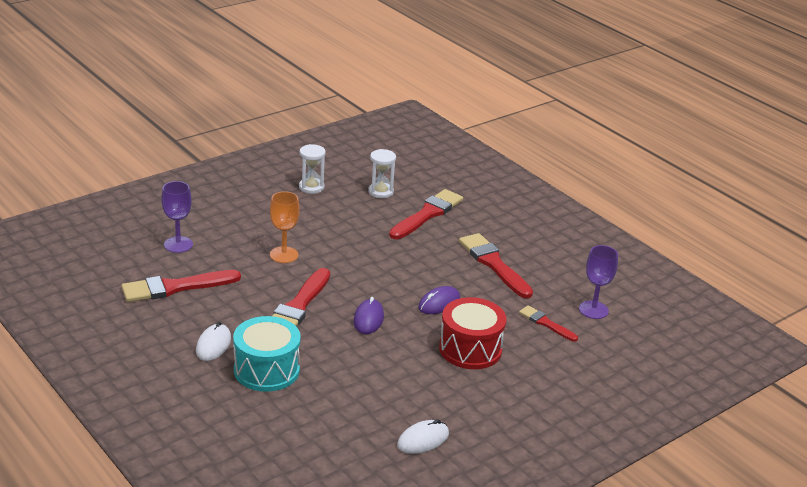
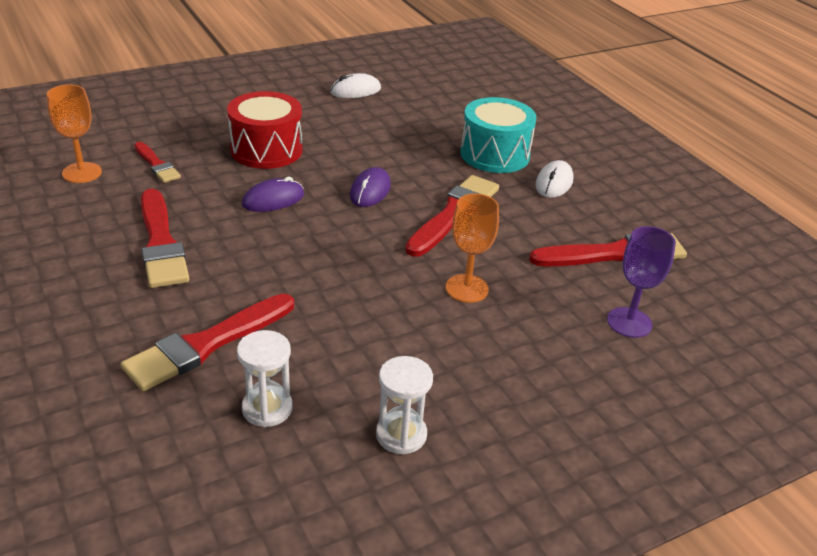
camera: 170 degrees left, 5 degrees up
purple goblet [579,245,618,319] -> orange goblet [47,85,102,183]

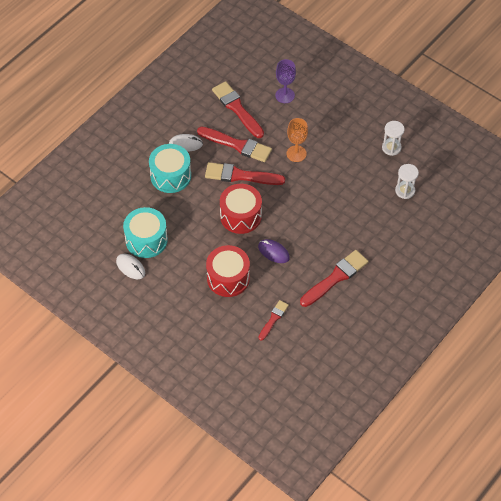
camera: 110 degrees left, 20 degrees up
orange goblet [47,85,102,183] -> none
red brush [121,294,294,391] -> red brush moved to [197,127,272,162]
purple mouse [350,167,391,207] -> red drum [220,184,262,234]
none -> turquoise drum [123,207,168,258]

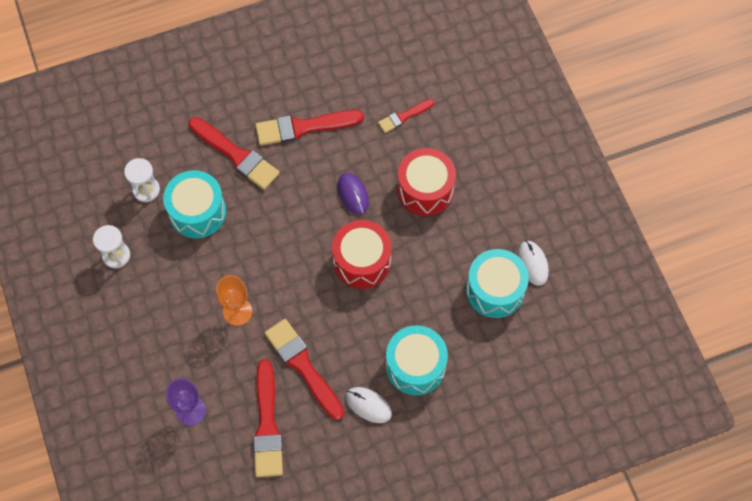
camera: 150 degrees left, 10 degrees up
red brush [205,162,285,185] -> red brush moved to [189,117,280,190]
none -> turquoise drum [163,170,226,239]

